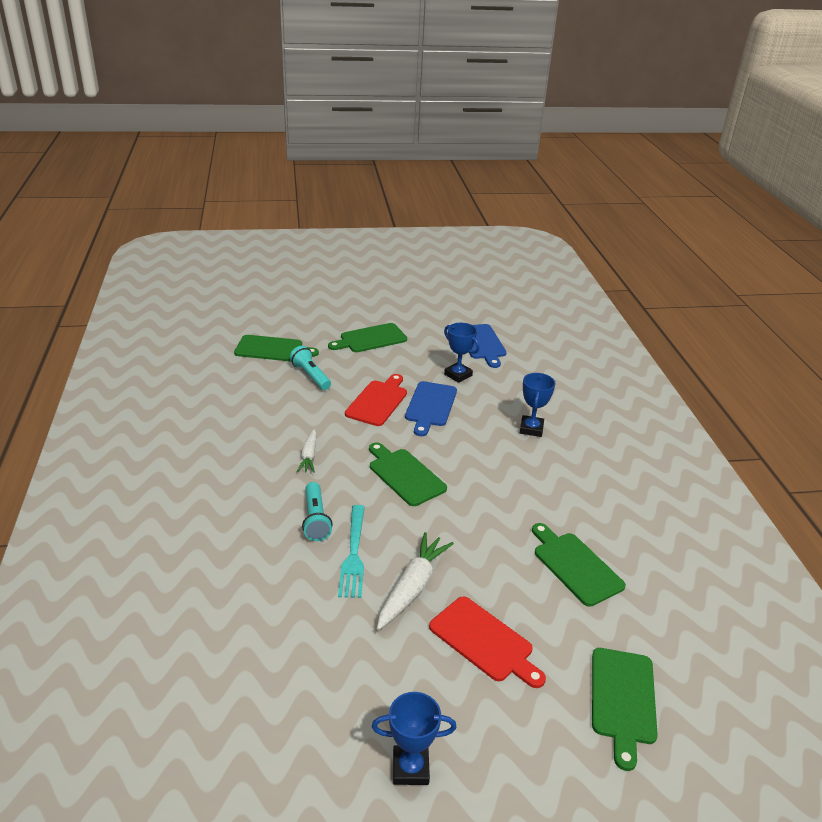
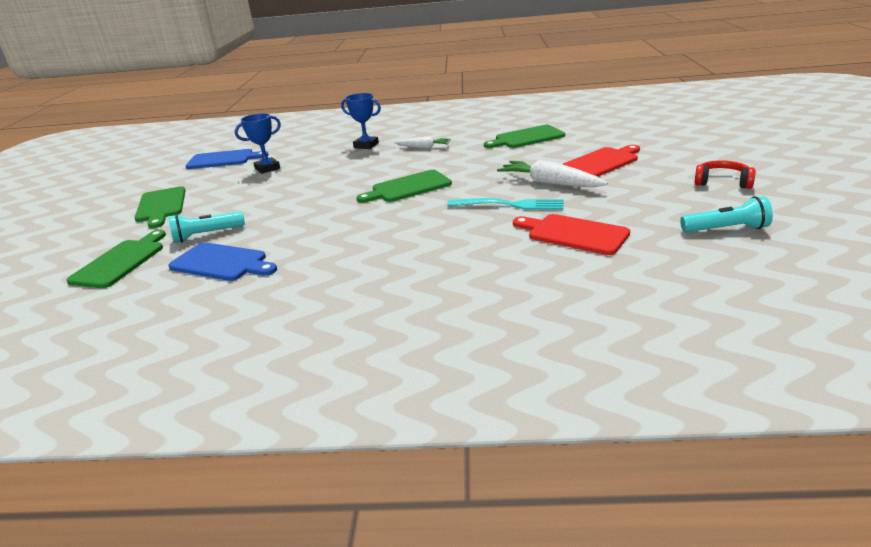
camera: 75 degrees left, 5 degrees down
white carrot [297,429,317,473] -> white carrot moved to [394,136,451,148]
turquoise flashlight [302,482,332,541] -> turquoise flashlight moved to [680,196,773,232]
red cutting board [345,374,407,426] -> red cutting board moved to [513,214,630,255]
blue trophy [372,692,456,785] -> red headphones [694,160,756,189]
blue cutting board [405,381,457,436] -> blue cutting board moved to [168,242,277,281]
green cutting board [592,648,658,771] -> none

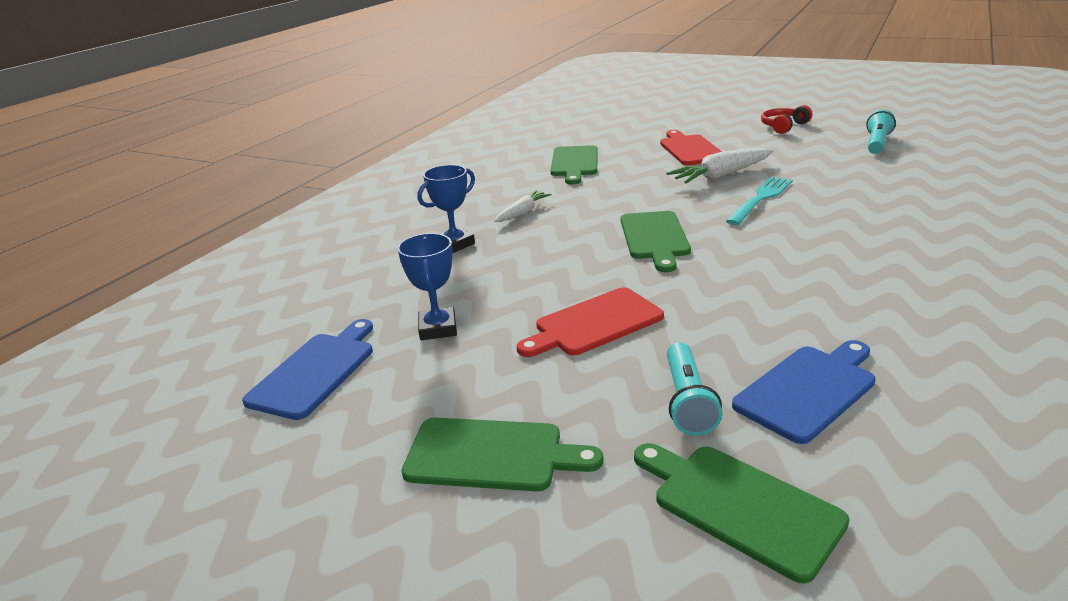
camera: 65 degrees left, 0 degrees up
red cutting board [513,214,630,255] -> red cutting board moved to [517,287,664,357]

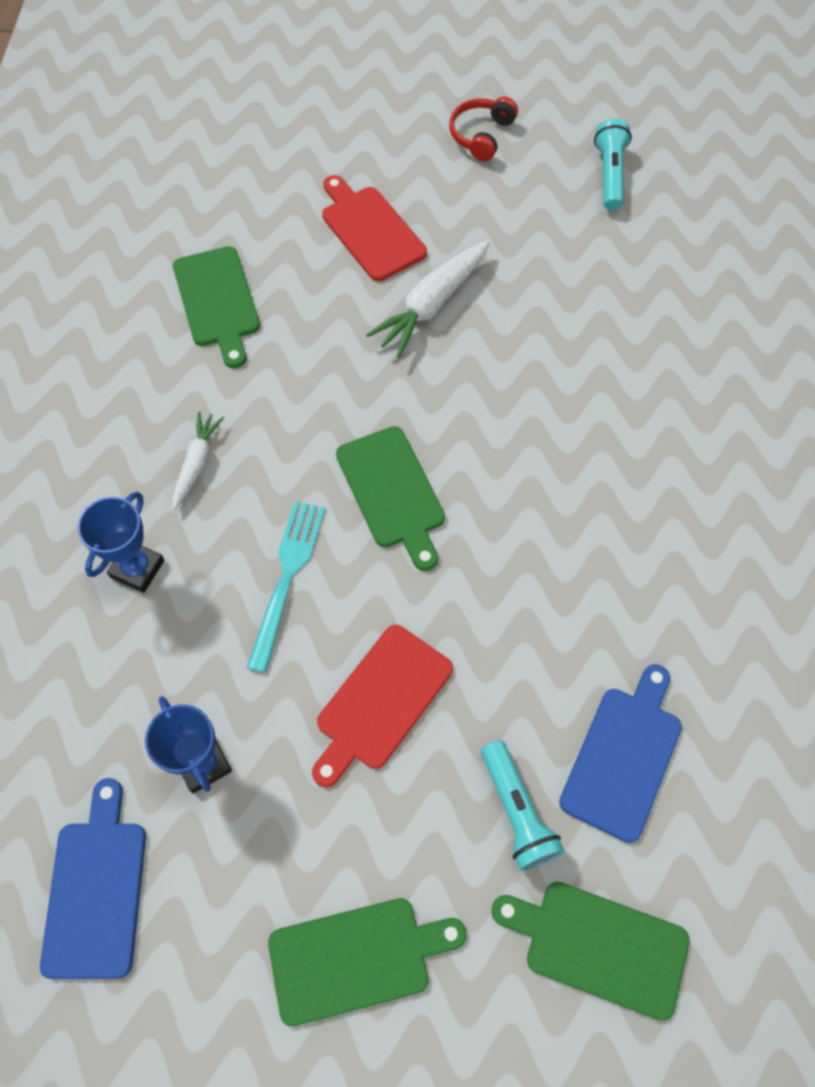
camera: 25 degrees left, 35 degrees up
turquoise fork [726,176,793,225] -> turquoise fork moved to [246,501,326,673]

